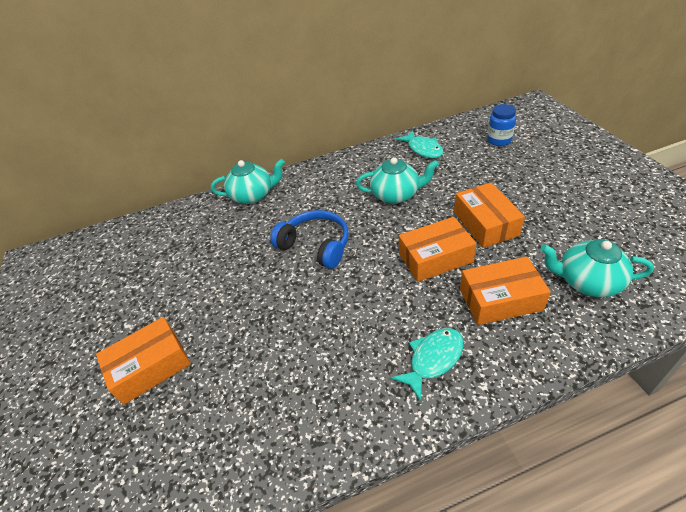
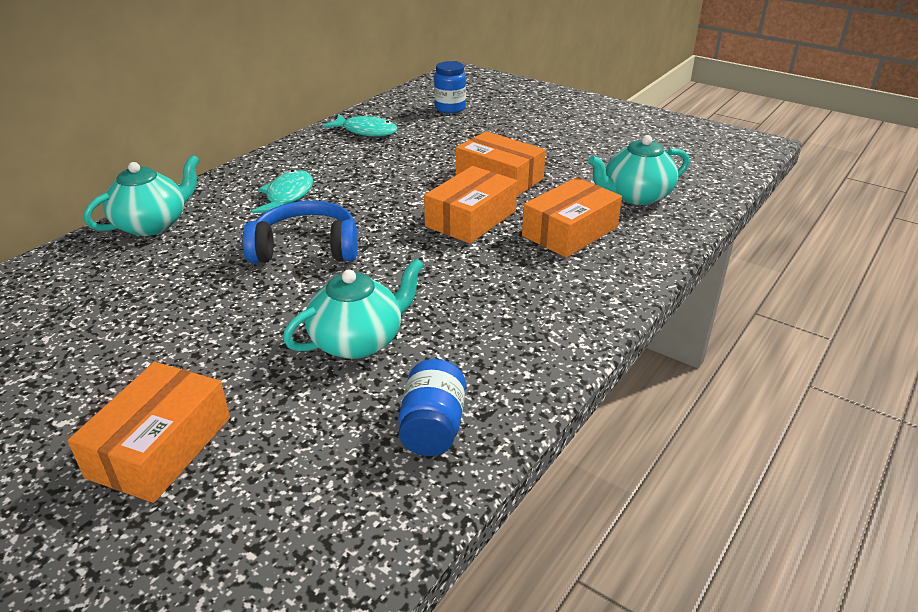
camera: 40 degrees left, 10 degrees down
turquoise teapot [356,157,439,204] -> turquoise teapot moved to [283,258,424,359]
turquoise fish [391,328,464,402] -> turquoise fish moved to [252,170,313,213]
none -> blue jar [398,359,466,456]

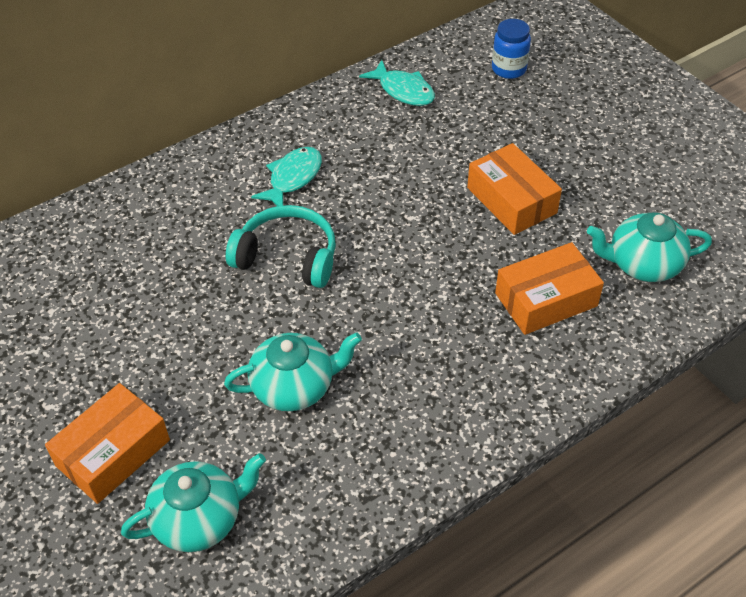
camera: 20 degrees right, 15 degrees up
turquoise teapot [84,155,200,236] -> turquoise teapot moved to [121,453,266,552]
blue headphones [242,201,358,263] -> turquoise headphones [226,205,336,288]
blue jar [398,359,466,456] -> none
orange box [424,166,517,244] -> none

